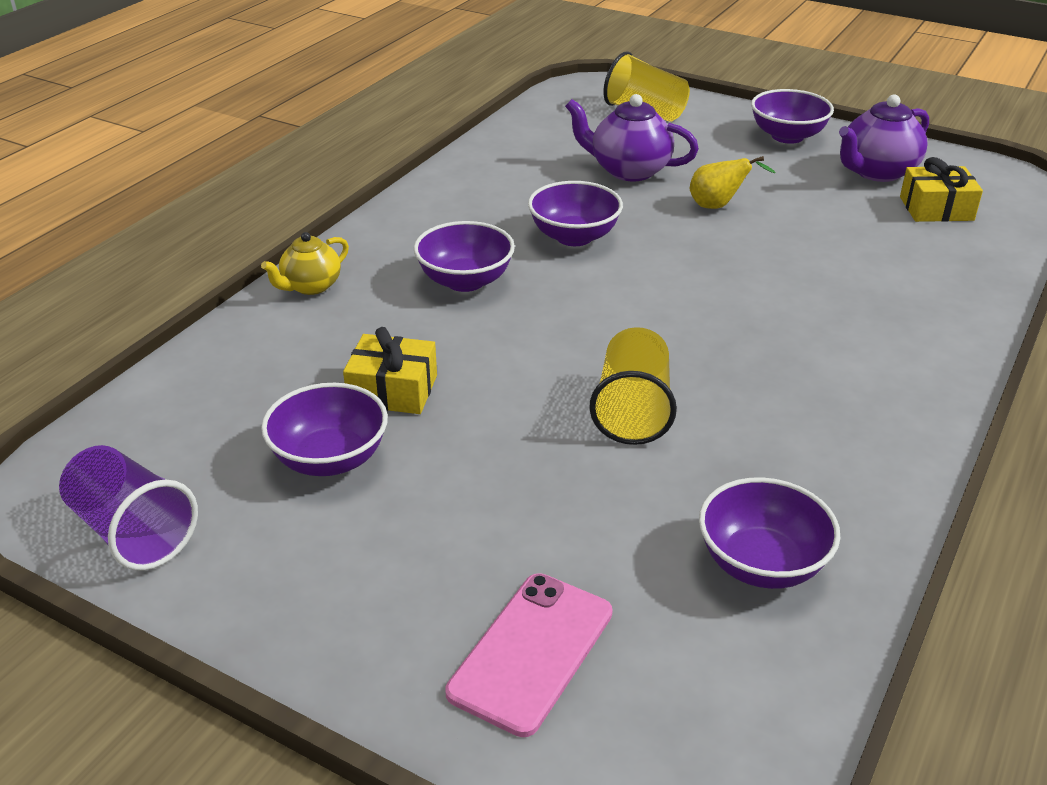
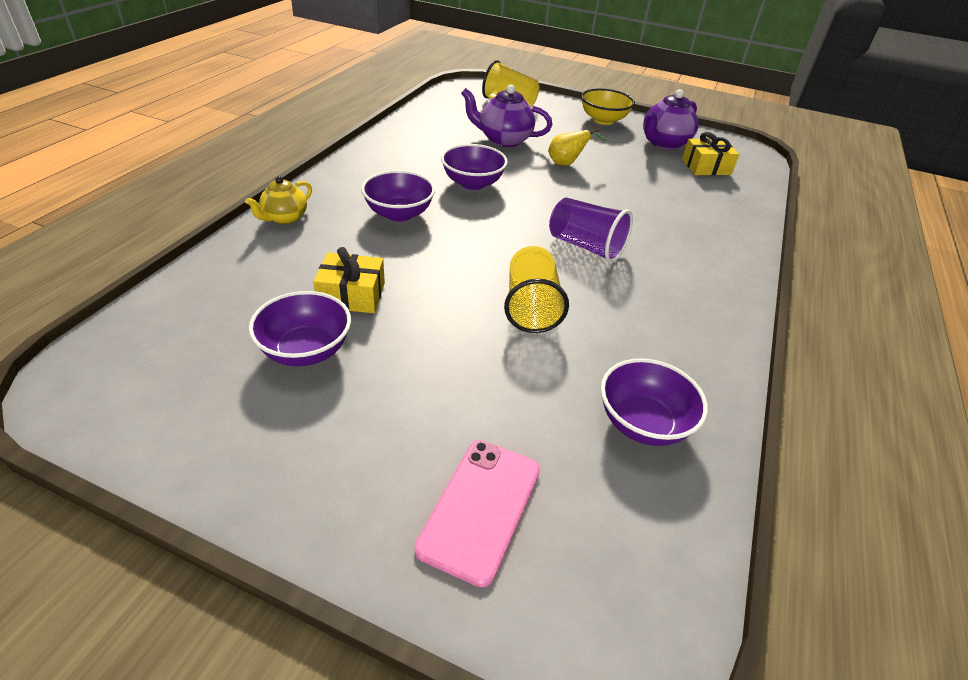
camera: 10 degrees left, 5 degrees up
purple cup [59,445,198,571] -> purple cup moved to [549,198,633,263]
purple bowl [751,89,834,144] -> yellow bowl [581,88,635,125]

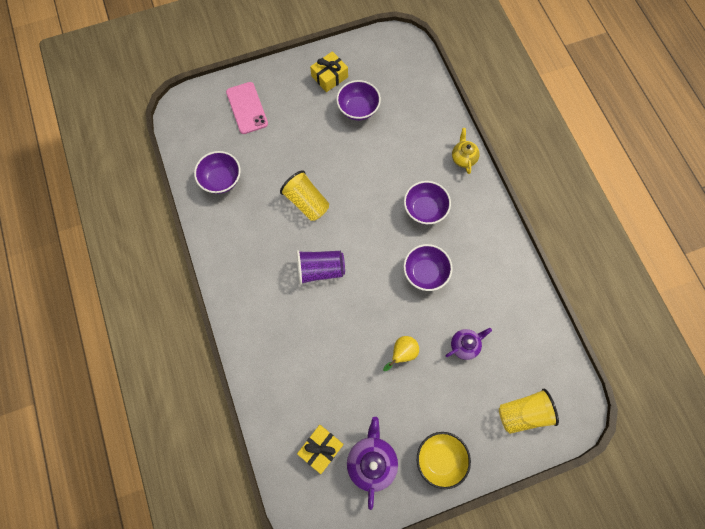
camera: 140 degrees right, 30 degrees up
yellow gift [313,247,385,313] -> yellow gift moved to [310,51,348,92]
purple teapot [461,85,552,147] -> purple teapot [446,328,492,360], size x0.64

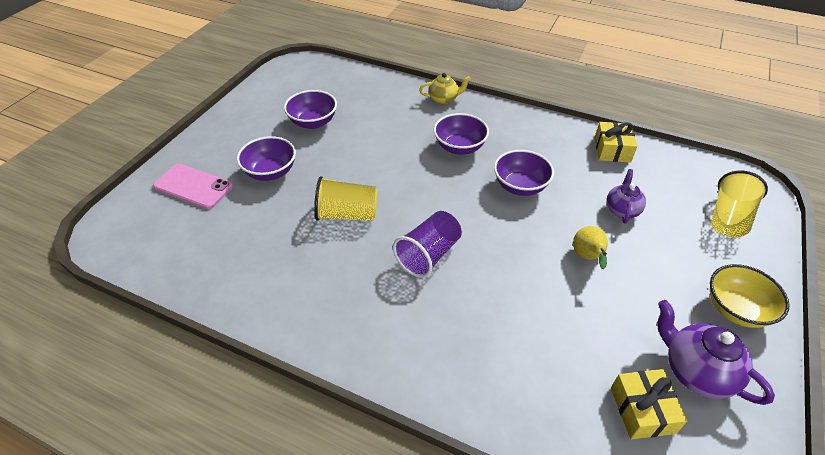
camera: 45 degrees left, 25 degrees down
purple bowl [194,151,241,194] -> purple bowl moved to [237,136,296,181]
yellow gift [310,51,348,92] -> yellow gift moved to [594,122,637,163]
yellow teapot [452,128,480,174] -> yellow teapot turned 135 degrees clockwise [419,73,470,104]

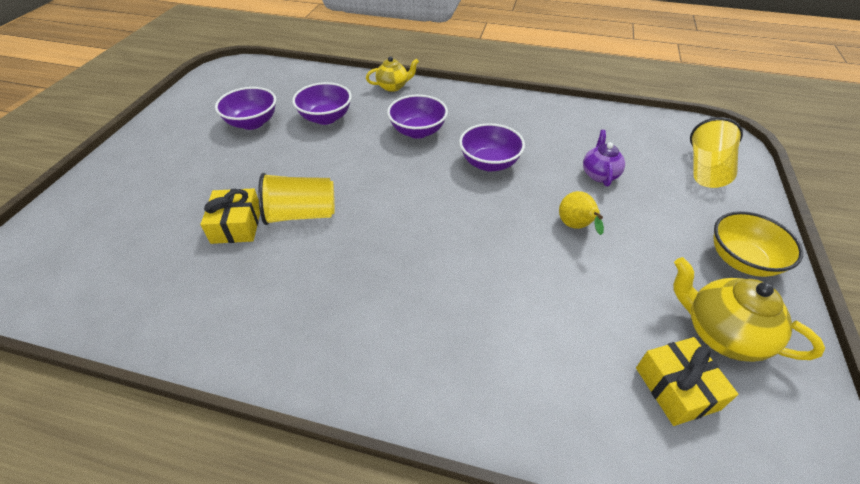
camera: 10 degrees left, 0 degrees up
pink phone [153,164,233,209] -> none
purple bowl [237,136,296,181] -> purple bowl moved to [292,82,352,125]
purple cup [393,211,462,278] -> none
yellow gift [594,122,637,163] -> yellow gift moved to [201,188,260,244]
purple teapot [658,300,775,405] -> yellow teapot [673,257,825,362]

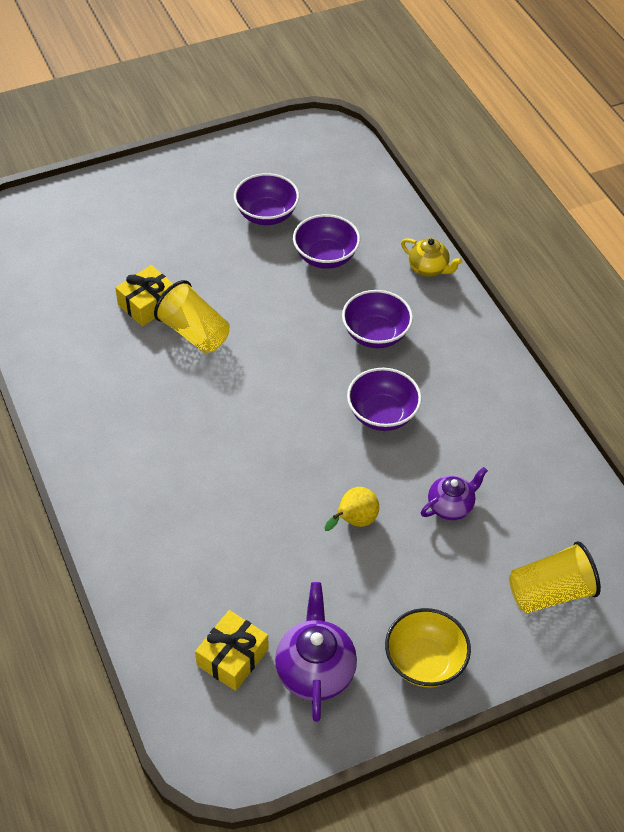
camera: 50 degrees right, 5 degrees up
yellow teapot [673,257,825,362] -> purple teapot [275,582,357,722]

